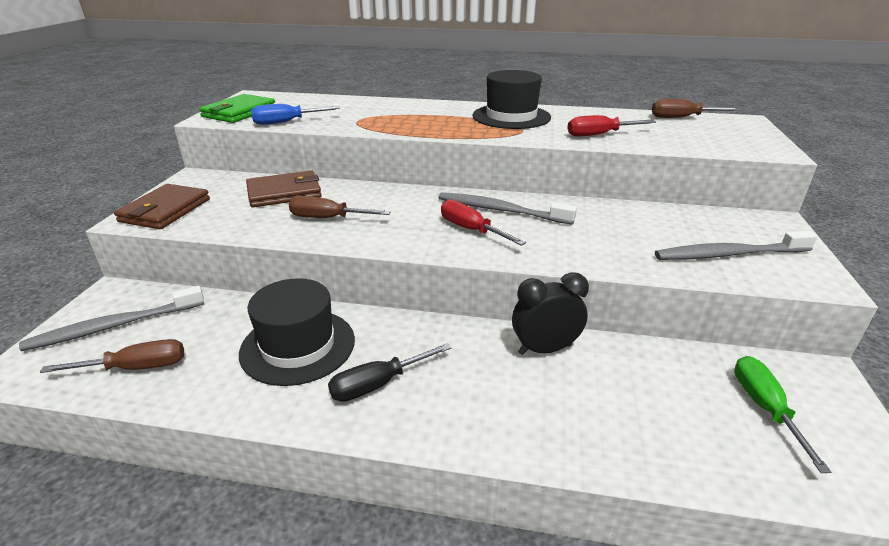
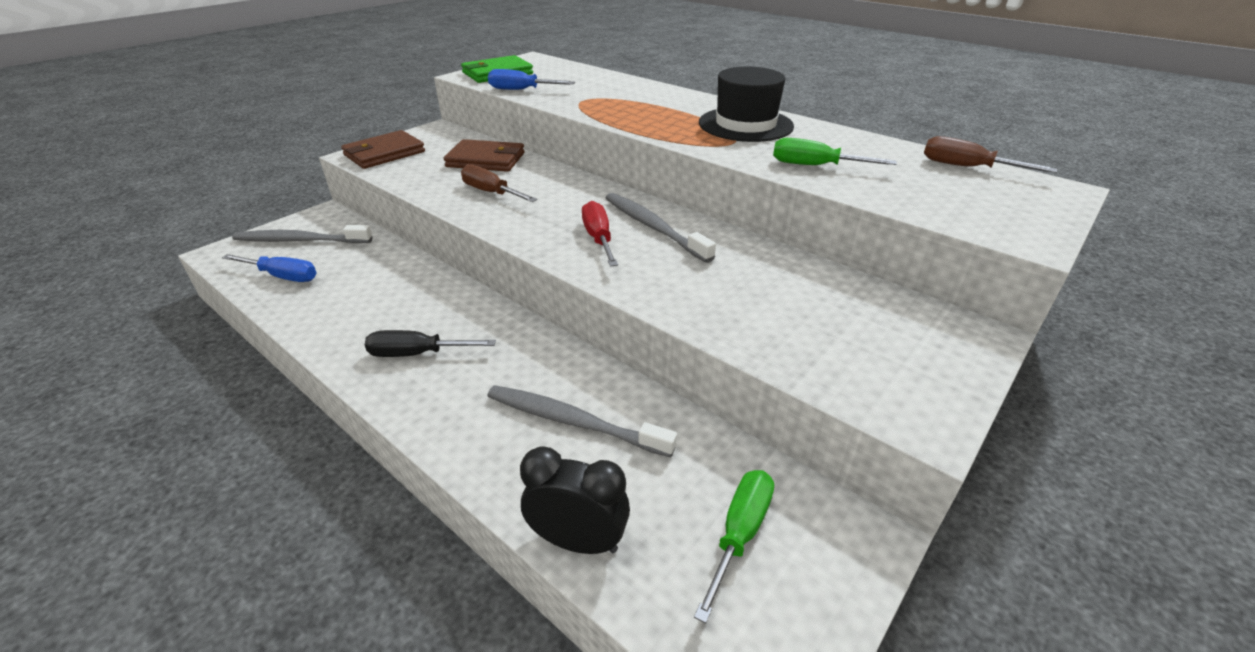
camera: 30 degrees right, 5 degrees up
brown screwdriver [40,339,184,373] -> blue screwdriver [222,254,317,282]
black hat [239,278,355,386] -> none
black clock [512,272,589,355] -> black clock moved to [520,446,630,554]
red screwdriver [567,115,656,137] -> green screwdriver [773,138,897,165]
grey toothbrush [655,231,817,260] -> grey toothbrush moved to [488,385,677,458]

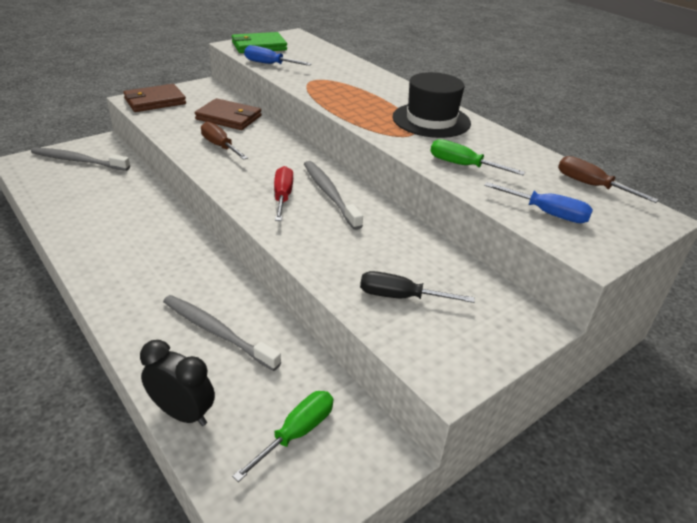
camera: 10 degrees right, 0 degrees up
blue screwdriver [222,254,317,282] -> blue screwdriver moved to [484,182,593,223]
black screwdriver [365,330,496,357] -> black screwdriver moved to [360,271,475,303]

